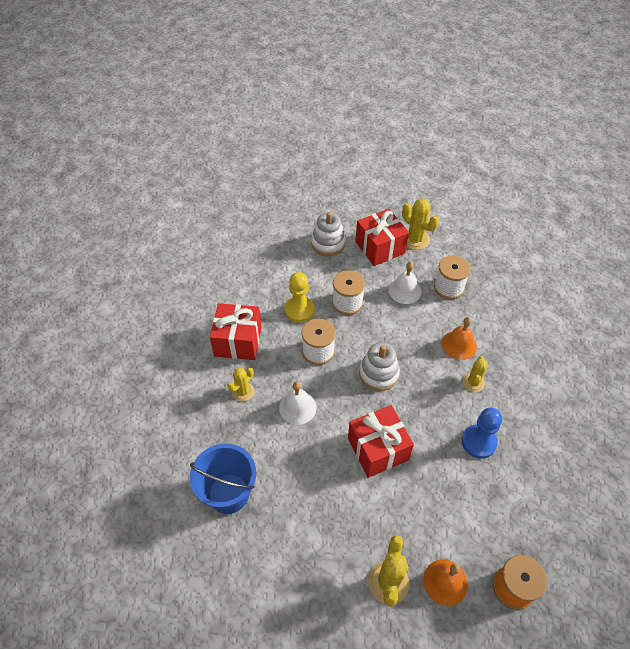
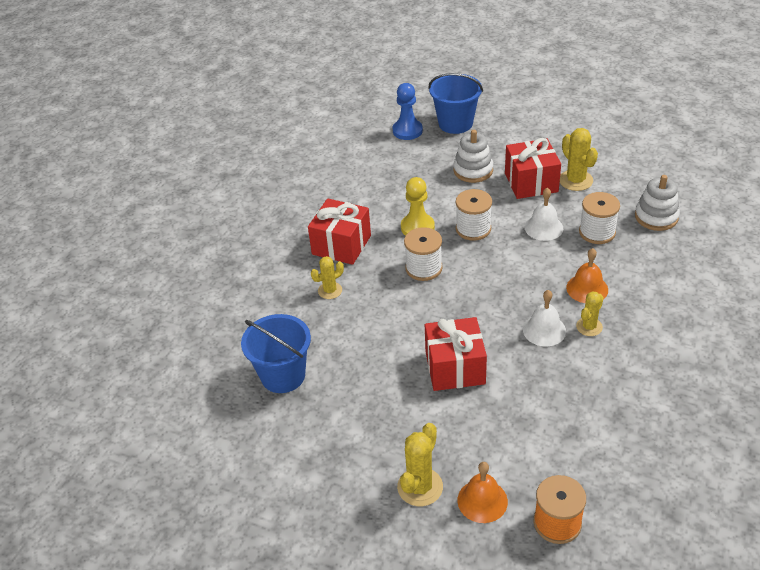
camera: 20 degrees right, 10 degrees down
white bell [279,382,316,425] -> white bell moved to [523,290,566,346]
white stacking toy [359,343,400,391] -> white stacking toy moved to [635,175,680,231]
blue pawn [462,408,502,459] -> blue pawn moved to [393,83,423,140]
none -> blue bucket [428,73,483,134]

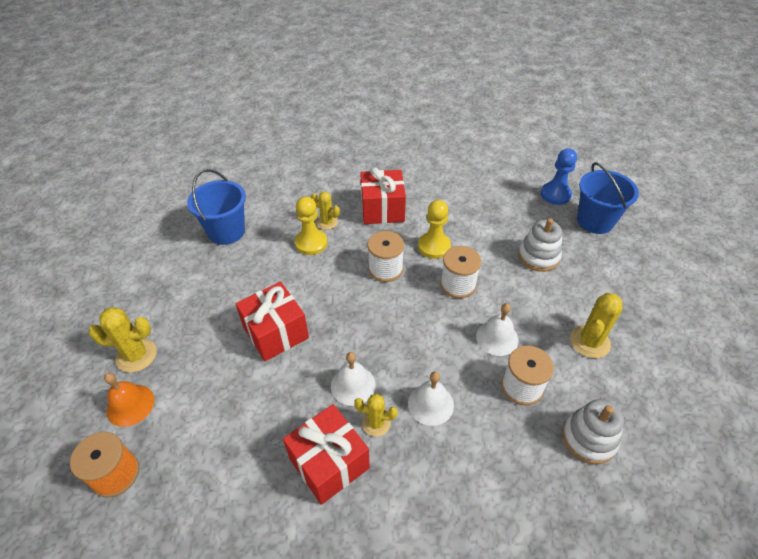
camera: 60 degrees right, 5 degrees up
red gift [505,138,561,199] -> red gift moved to [283,404,370,505]
orange bell [566,248,608,303] -> white bell [408,372,454,426]
none -> yellow pawn [295,196,327,255]

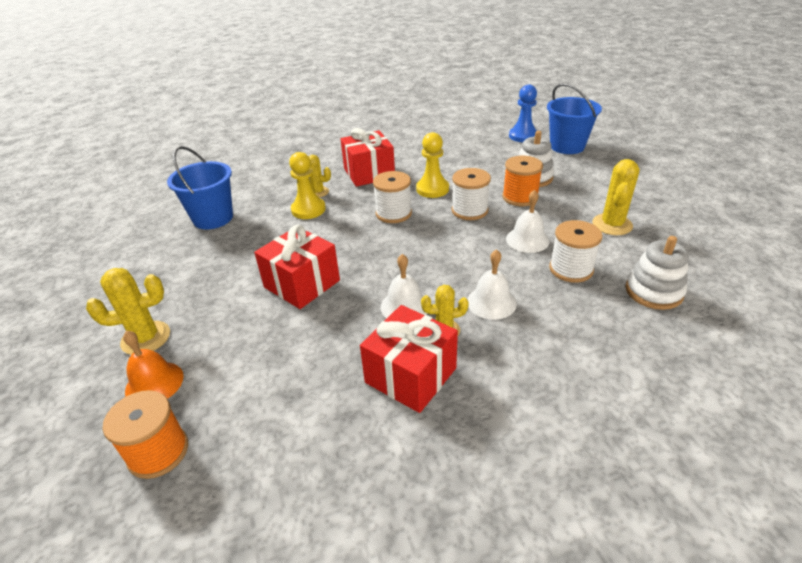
camera: 15 degrees left, 10 degrees down
none -> orange spool [502,156,543,206]

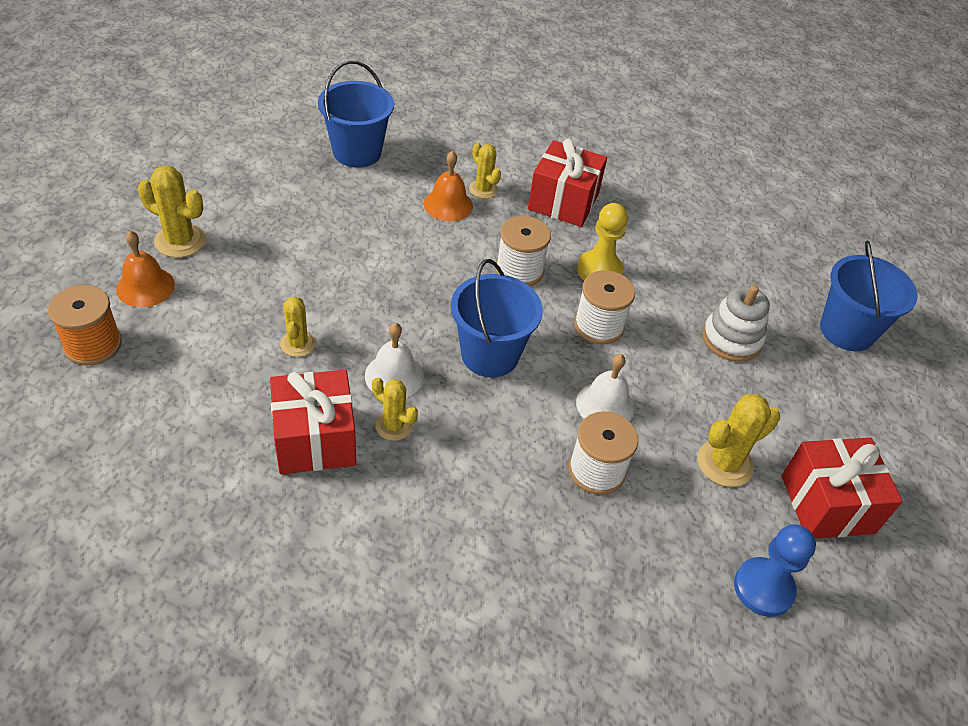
camera: 35 degrees right, 10 degrees up
red gift [254,225,340,309] -> red gift moved to [782,438,903,539]
yellow pawn [289,152,326,219] -> orange bell [424,151,473,221]
white bell [467,249,517,320] -> none
orange spool [502,156,543,206] -> none
blue pawn [509,84,537,142] -> blue pawn moved to [734,524,816,617]
white stacking toy [625,236,689,310] -> none
none -> yellow cactus [280,296,316,357]
none -> blue bucket [451,259,543,377]

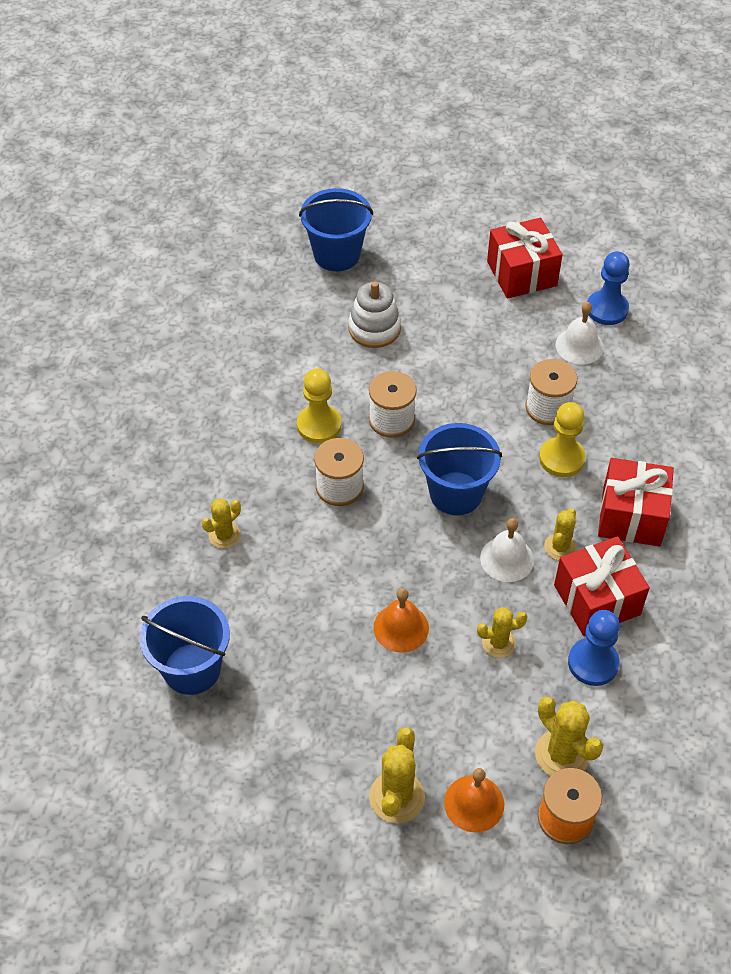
camera: 95 degrees left, 5 degrees up
orange bell [424,151,473,221] -> orange bell moved to [373,588,429,653]
red gift [528,139,607,227] -> red gift moved to [598,458,674,547]
white bell [576,354,634,422] -> white bell moved to [556,302,604,364]
yellow cactus [697,394,780,487] -> yellow cactus moved to [535,697,603,776]
none -> yellow pawn [539,402,586,477]
none -> blue pawn [568,610,620,686]

